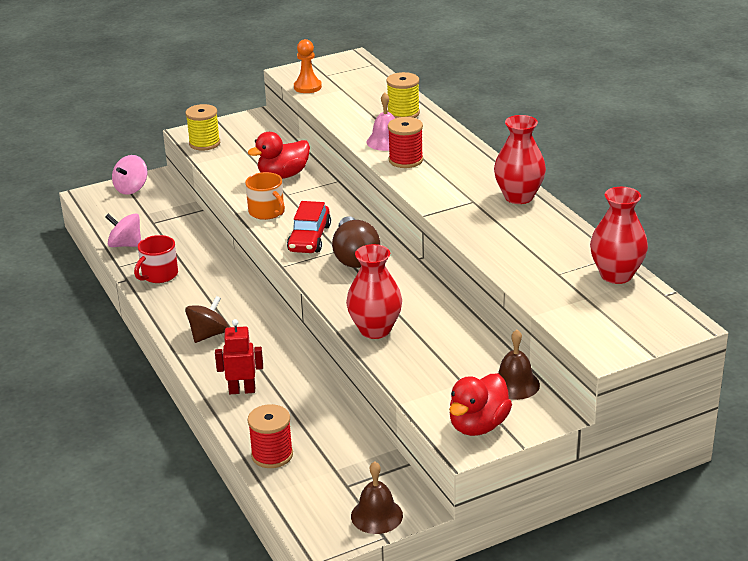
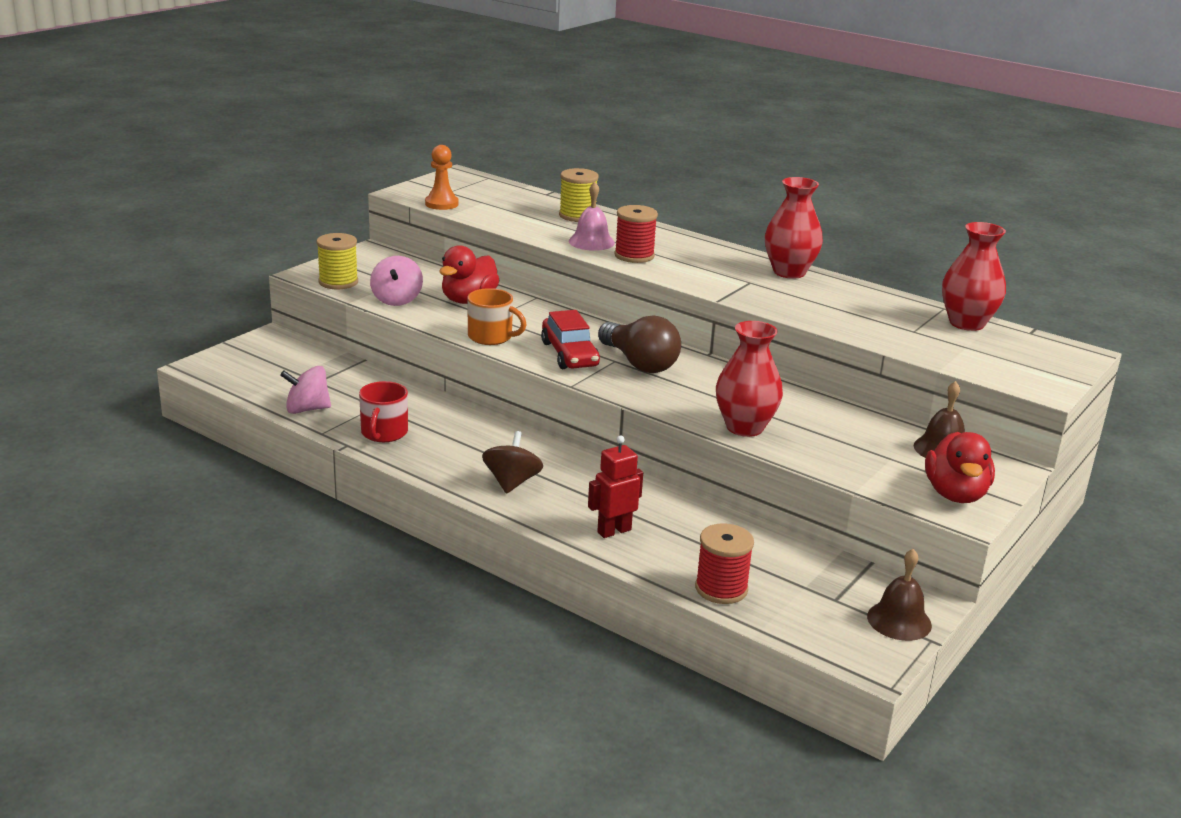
camera: 30 degrees left, 5 degrees down
pink spinning top [112,155,147,195] -> pink spinning top moved to [370,256,423,306]

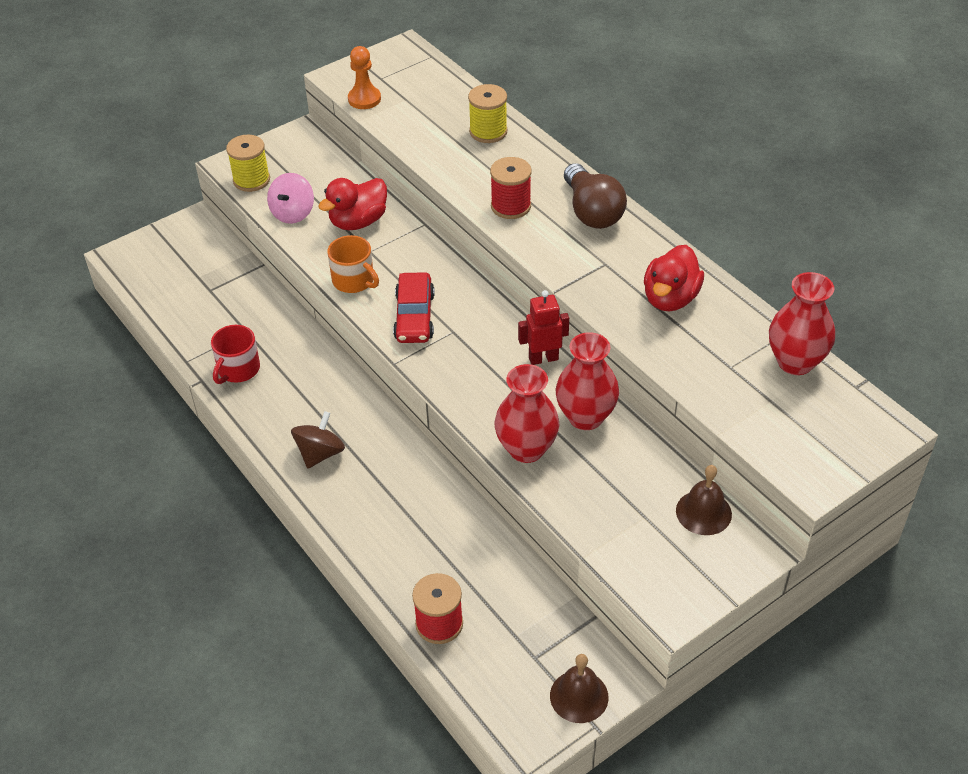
camera: 20 degrees right, 20 degrees up
pink spinning top [280,366,331,414] -> none
pink bell [569,182,615,251] -> none
red robot [588,435,643,538] -> red robot moved to [518,290,569,365]
brown light bulb [598,315,681,373] -> brown light bulb moved to [564,163,627,229]
red vase [765,177,823,279] -> red vase moved to [556,332,619,430]
red duck [925,432,995,503] -> red duck moved to [644,245,704,311]

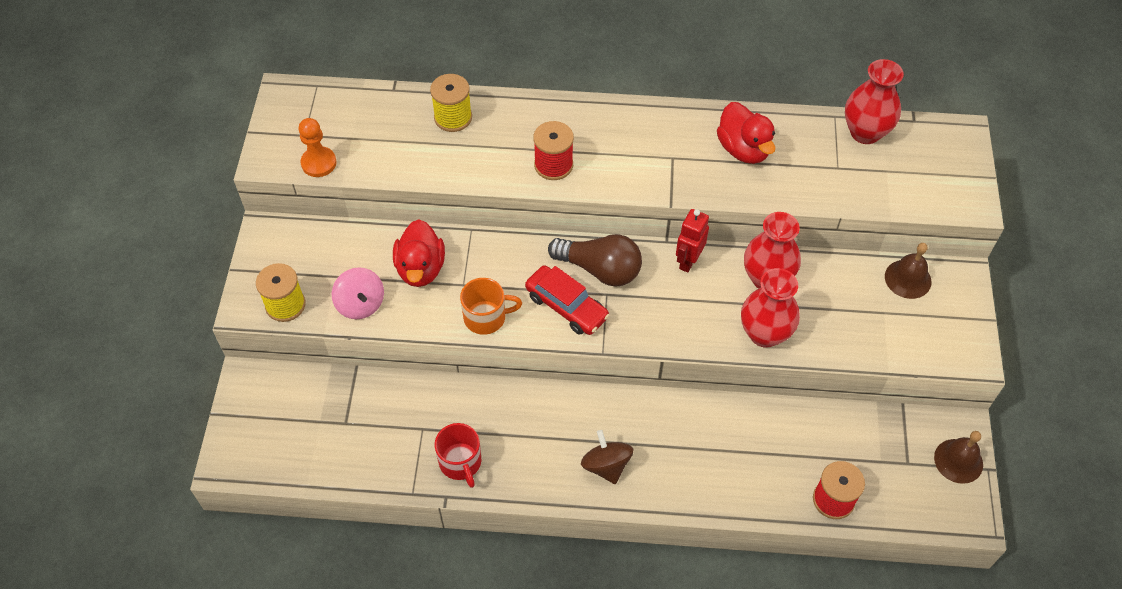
camera: 50 degrees left, 10 degrees up
brown light bulb [564,163,627,229] -> brown light bulb moved to [548,234,642,287]

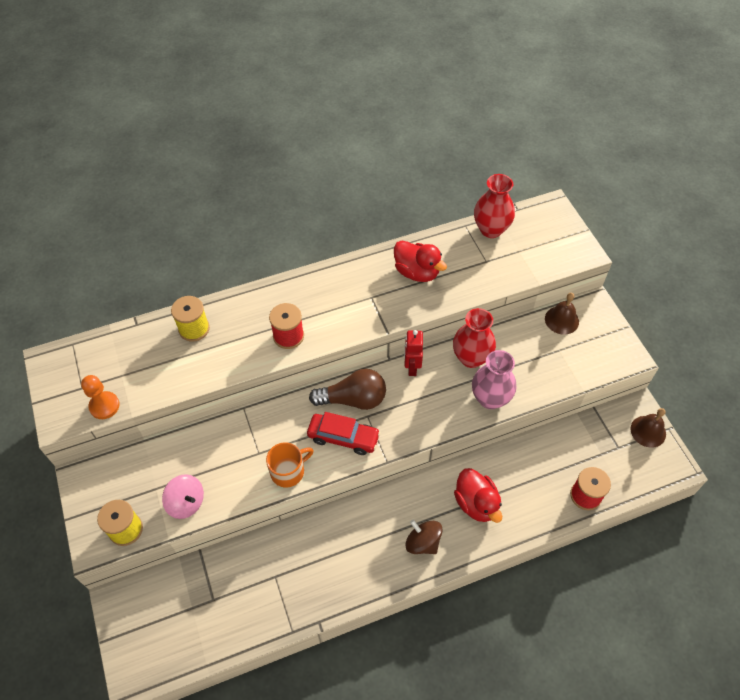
camera: 25 degrees left, 0 degrees up
red duck [393,219,445,287] -> red duck moved to [454,468,502,523]
red mug [435,423,481,488] -> none
red vase [741,268,800,348] -> pink vase [472,350,516,409]

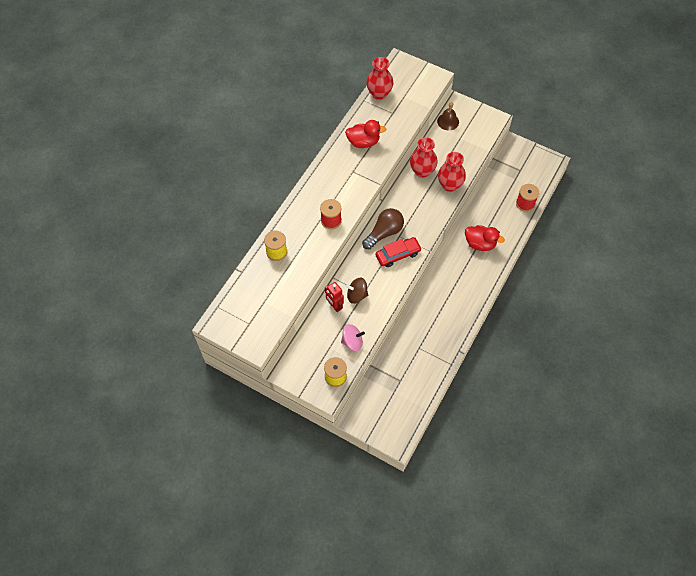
camera: 40 degrees left, 5 degrees up
orange pawn [81,375,120,419] -> none
orange mug [266,442,314,487] -> none
red robot [404,330,423,376] -> red robot moved to [325,282,344,312]
brown spinning top [405,520,443,554] -> brown spinning top moved to [345,278,368,304]
pink vase [472,350,516,409] -> red vase [438,152,466,192]
brown bell [630,408,666,448] -> none

